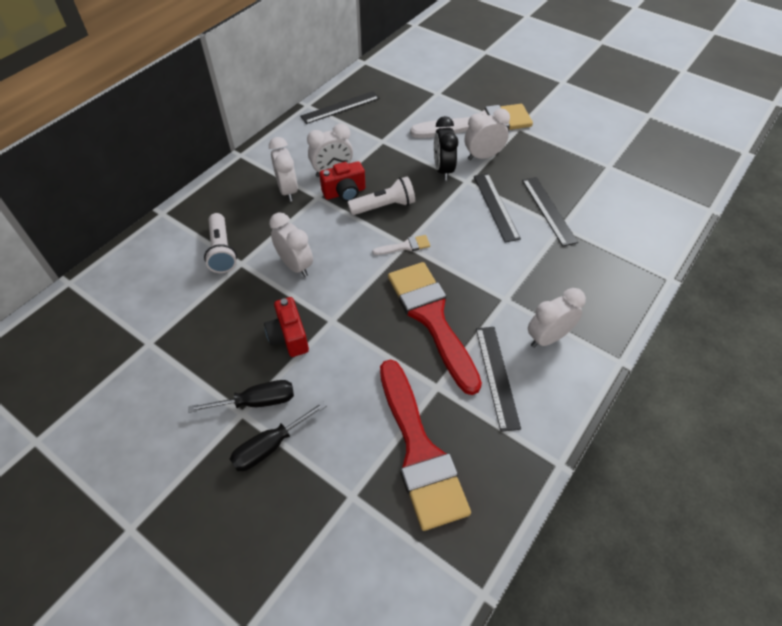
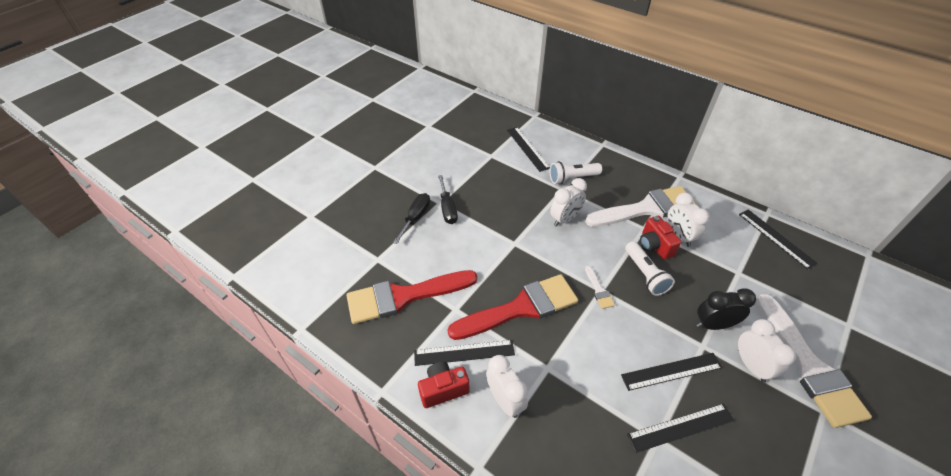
camera: 90 degrees right, 5 degrees down
black screwdriver [230,401,327,471] -> black screwdriver turned 60 degrees clockwise [393,193,430,244]
red camera [264,297,309,357] -> red camera moved to [418,362,470,408]
white clock [269,137,298,202] -> white brush [585,186,697,227]
none -> black ruler [507,127,550,172]

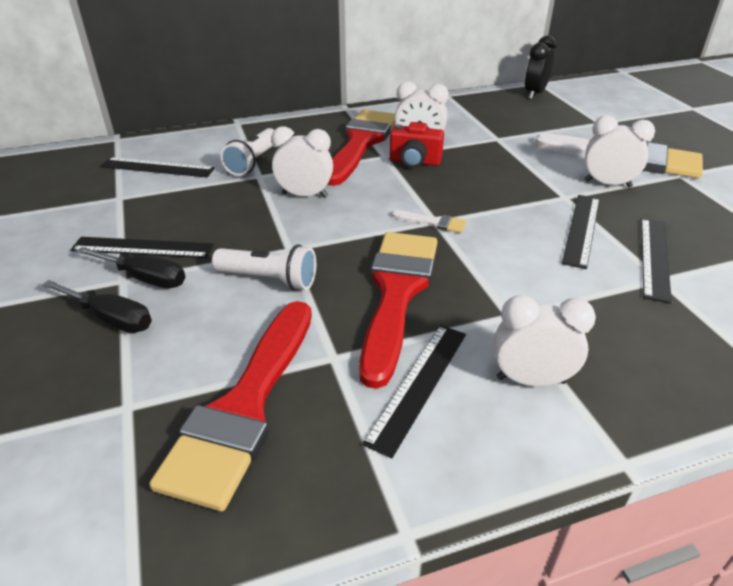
camera: 55 degrees left, 10 degrees down
black screwdriver [393,193,430,244] -> black screwdriver turned 150 degrees clockwise [42,280,152,333]
red camera [418,362,470,408] -> none
white clock [550,178,587,227] -> white clock turned 75 degrees counterclockwise [271,126,333,198]
white brush [585,186,697,227] -> red brush [327,109,395,186]
white flashlight [625,241,675,296] -> white flashlight moved to [212,245,316,291]
black clock [697,288,756,330] -> black clock moved to [525,35,556,99]
black ruler [739,209,818,270] -> black ruler moved to [70,237,214,258]

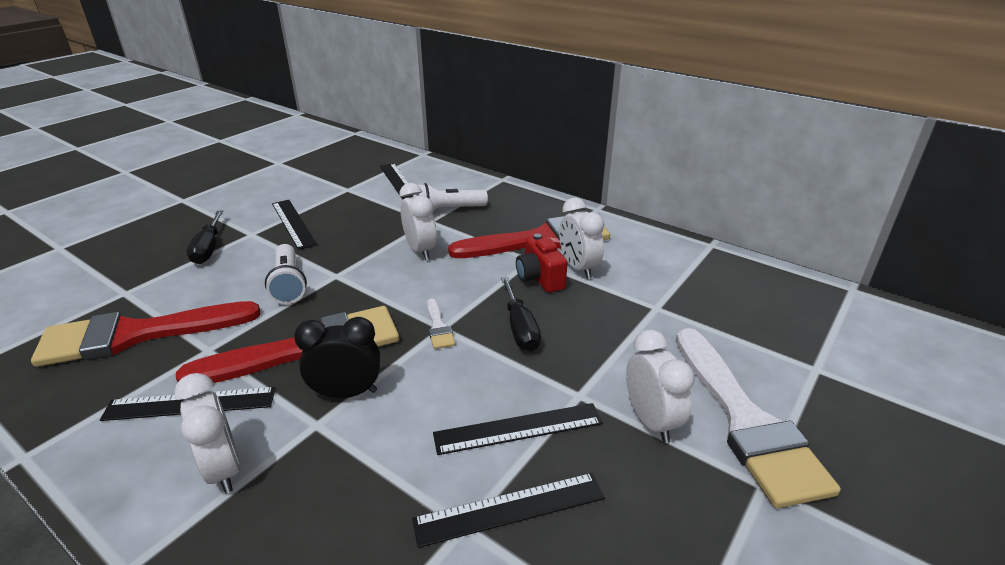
camera: 55 degrees right, 5 degrees down
black screwdriver [76,247,185,288] -> black screwdriver moved to [501,277,541,352]
black clock [525,35,556,99] -> black clock moved to [294,317,380,398]

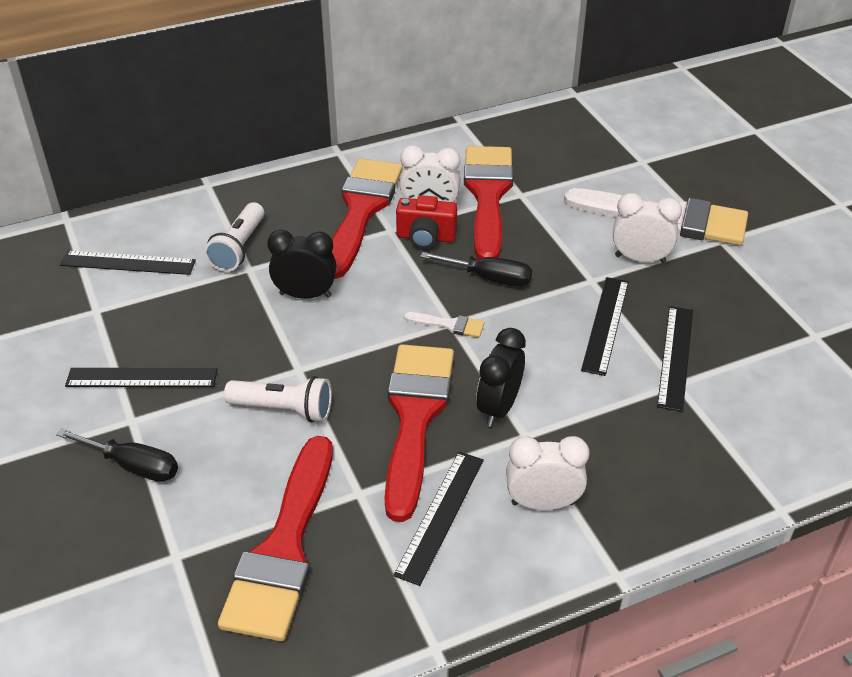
camera: 60 degrees left, 10 degrees up
white clock [399,183,437,260] -> black clock [267,230,336,299]
none -> red brush [464,146,514,259]

